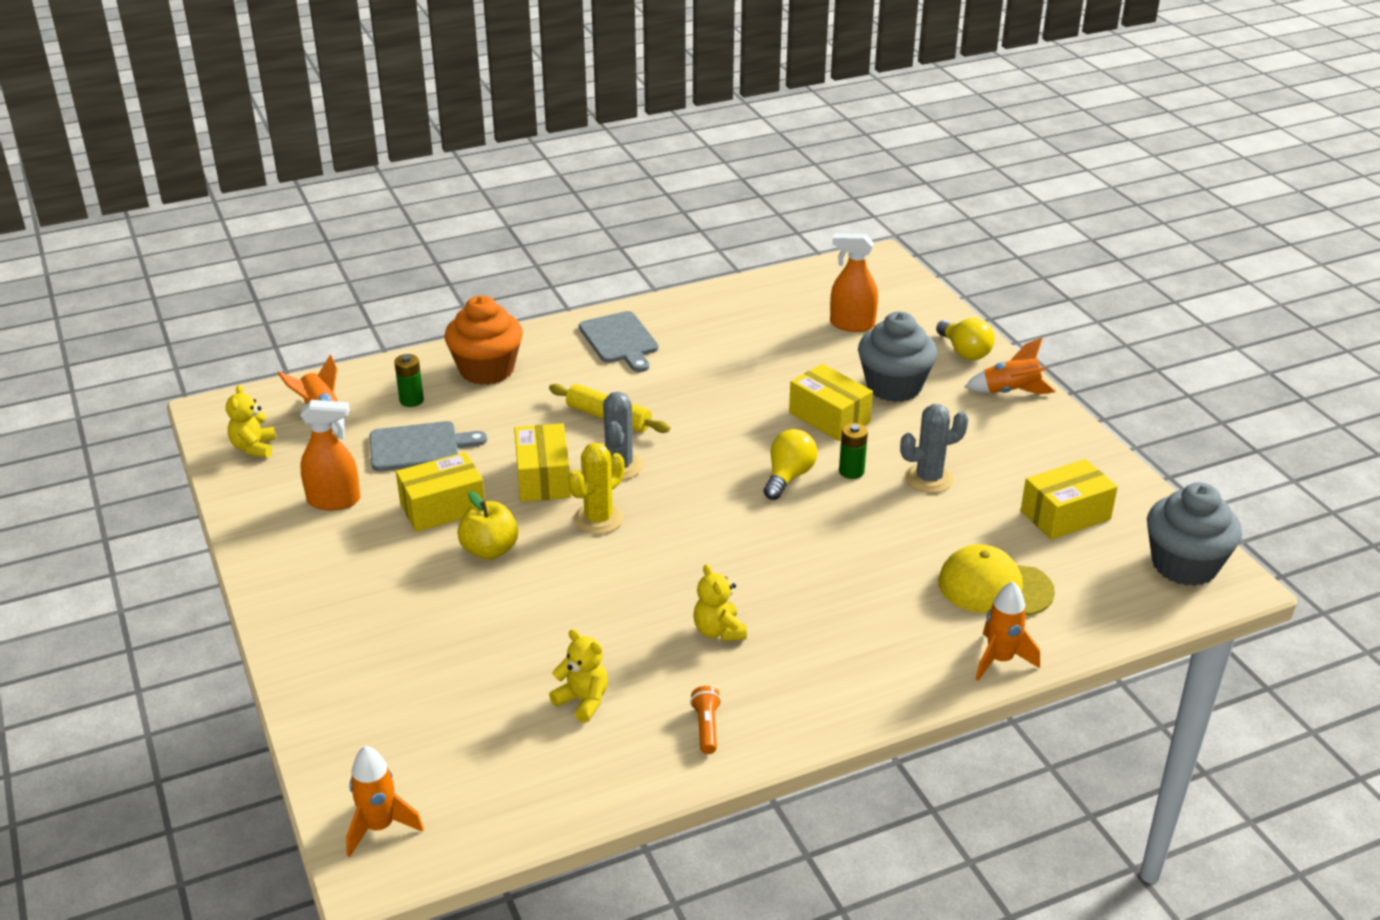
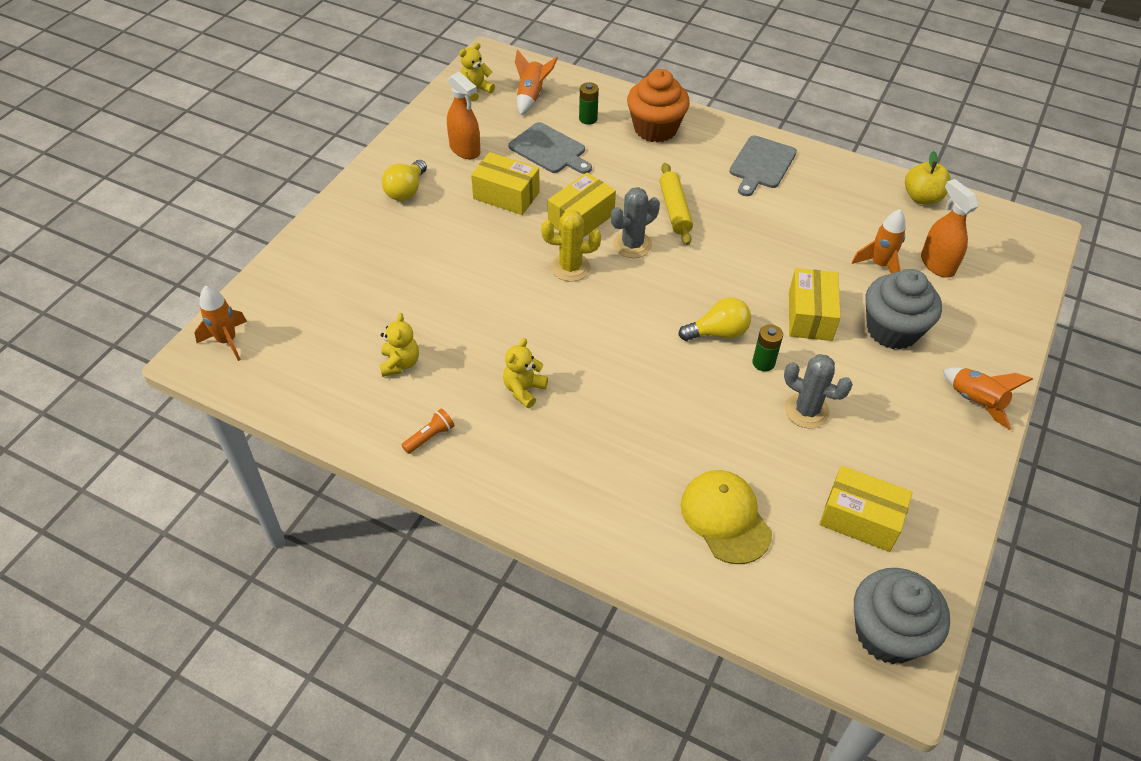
camera: 50 degrees right, 15 degrees up
yellow apple [458,491,518,560] -> yellow apple moved to [905,151,951,205]
yellow light bulb [936,318,995,360] -> yellow light bulb moved to [382,160,427,201]
orange rocket [975,581,1040,681] -> orange rocket moved to [852,209,906,274]

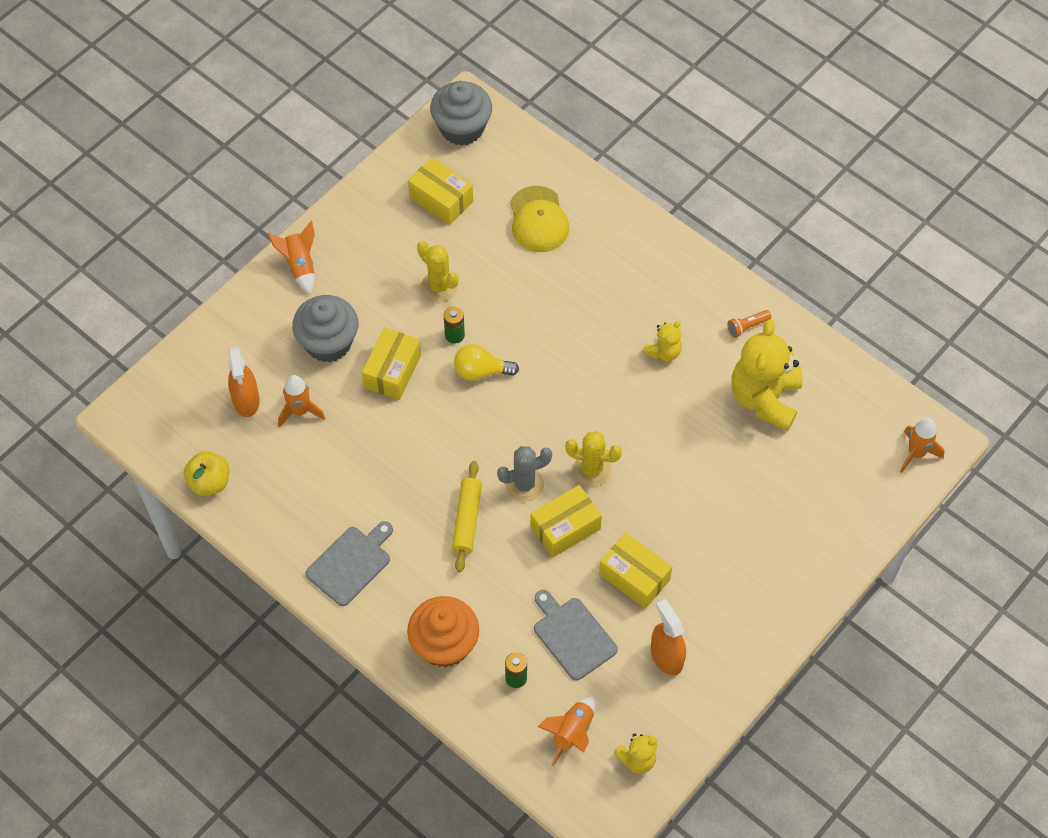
camera: 165 degrees left, 10 degrees up
yellow teddy bear [380,313,419,377] -> yellow teddy bear [731,319,803,431], size x2.04
yellow light bulb [382,160,427,201] -> none
grey cactus [784,354,853,429] -> yellow cactus [417,241,459,302]

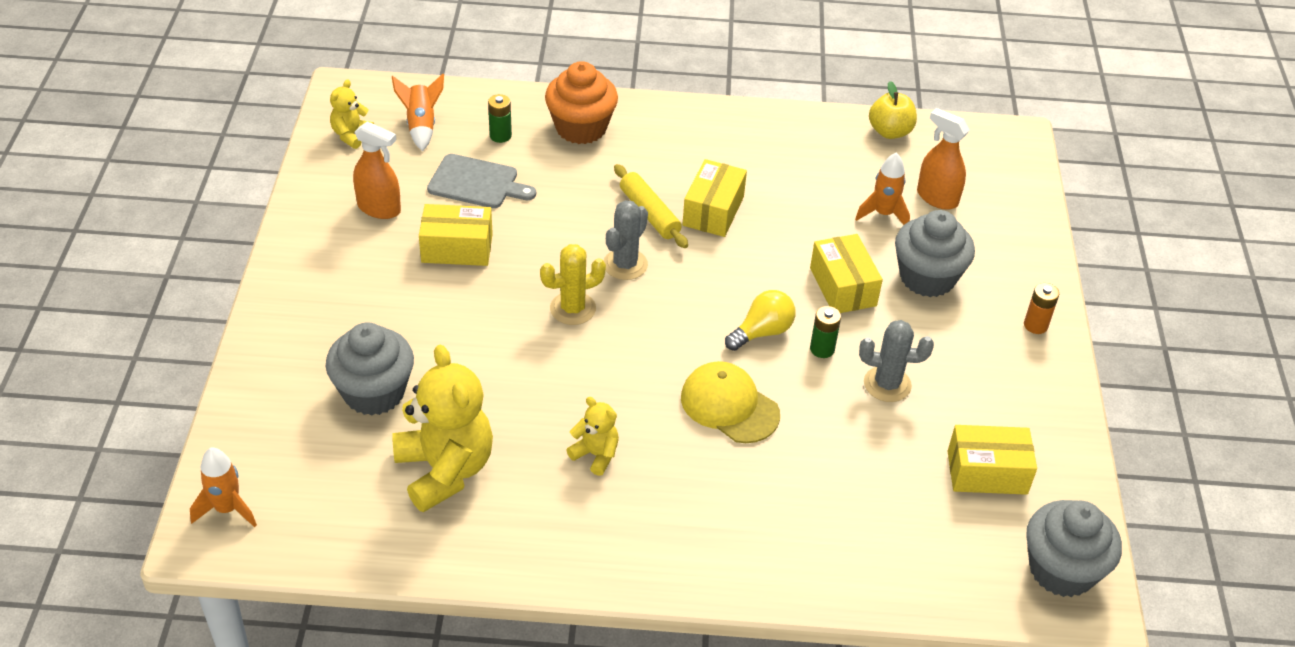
camera: 140 degrees right, 15 degrees down
orange rocket [268,221,315,295] -> orange battery [1024,283,1059,334]
grey cutting board [306,521,393,606] -> none
yellow cactus [417,241,459,302] -> grey cactus [859,320,934,402]
yellow cap [510,186,569,252] -> yellow cap moved to [681,361,780,443]
yellow box [530,485,602,558] -> yellow box moved to [682,159,747,237]
yellow teddy bear [643,320,682,361] -> yellow teddy bear turned 120 degrees clockwise [567,397,619,476]
orange flashlight [727,310,771,337] -> none
none -> grey cupcake [326,323,414,416]

